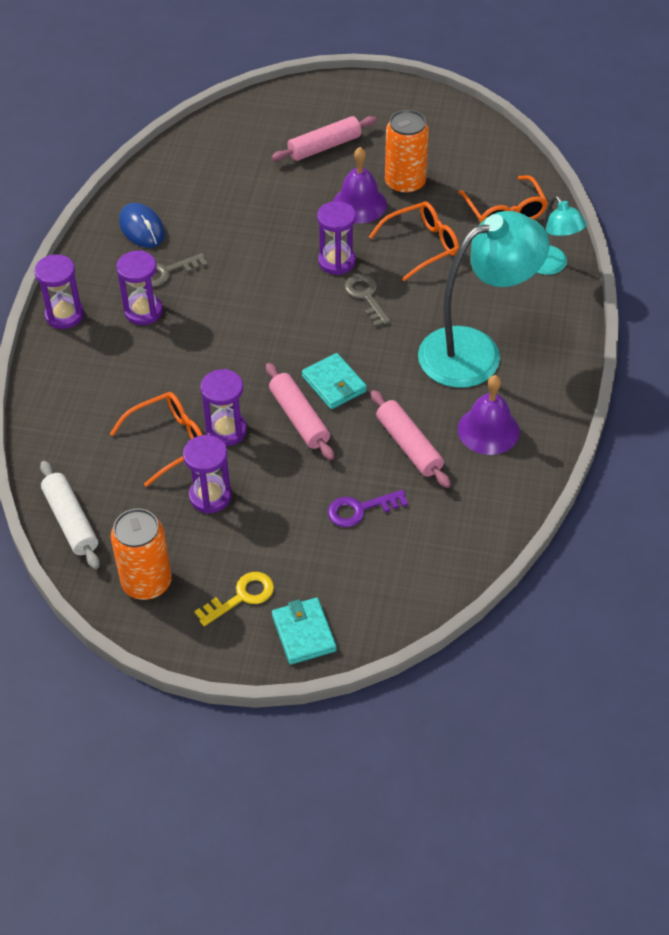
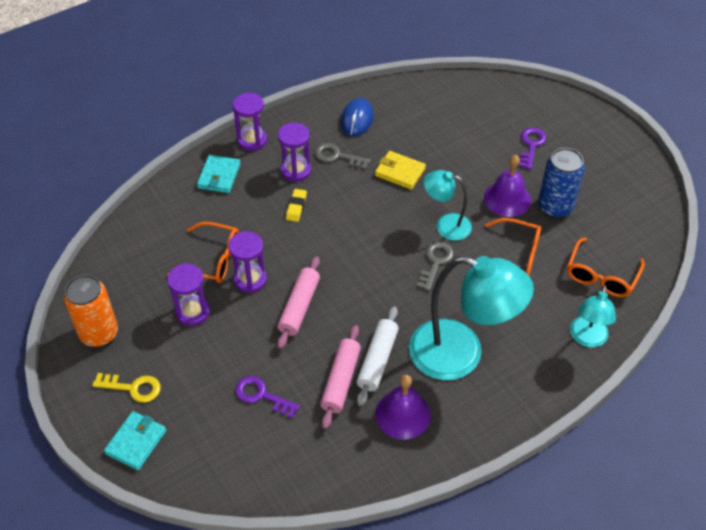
camera: 45 degrees right, 0 degrees up
white rolling pin [40,461,100,569] -> white rolling pin moved to [356,307,399,406]
pink rolling pin [271,116,377,161] -> purple key [519,128,546,169]
turquoise wallet [302,353,367,409] -> turquoise wallet moved to [197,155,241,193]
purple hourglass [317,201,356,275] -> turquoise lamp [423,170,472,241]
orange can [385,110,429,195] -> blue can [538,148,585,218]
none -> yellow eraser [286,189,307,222]
none -> yellow wallet [375,151,426,190]

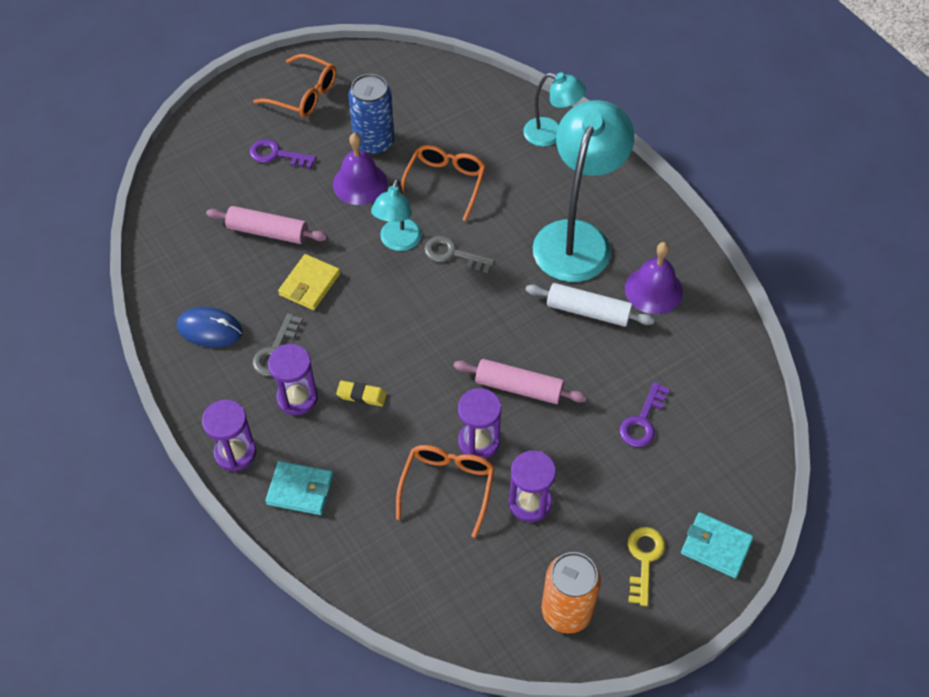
camera: 90 degrees left, 5 degrees up
pink rolling pin [320,325,361,429] -> pink rolling pin moved to [206,206,328,244]
orange glasses [567,238,645,297] -> orange glasses moved to [253,54,336,118]

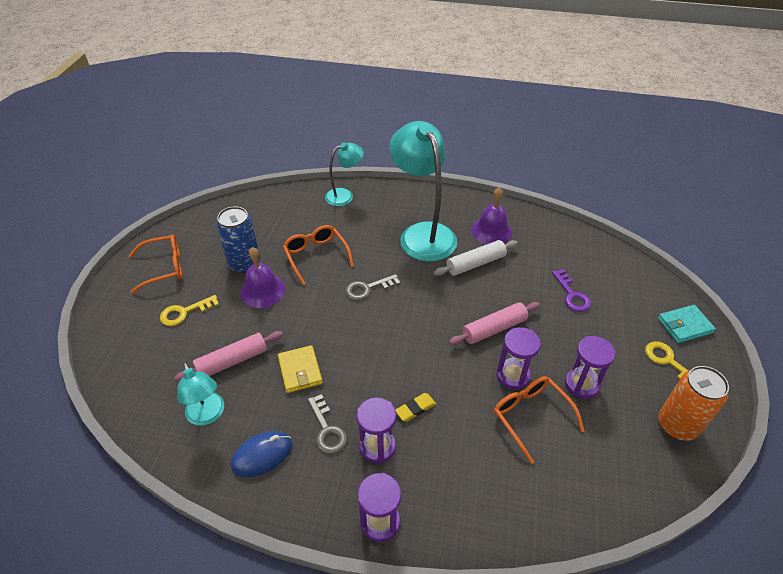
camera: 45 degrees left, 10 degrees down
purple key [249,139,316,169] -> yellow key [160,295,219,326]
turquoise wallet [265,461,333,515] -> none
turquoise lamp [371,179,422,251] -> turquoise lamp moved to [177,362,224,426]

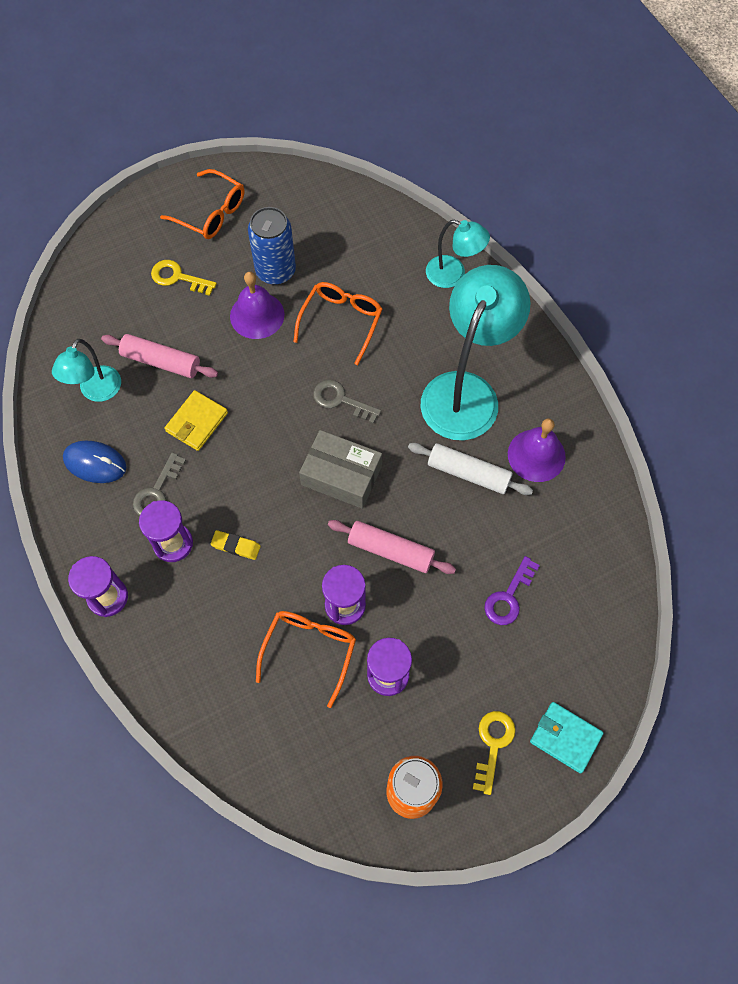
camera: 50 degrees right, 20 degrees up
none -> grey box [299,430,382,509]

